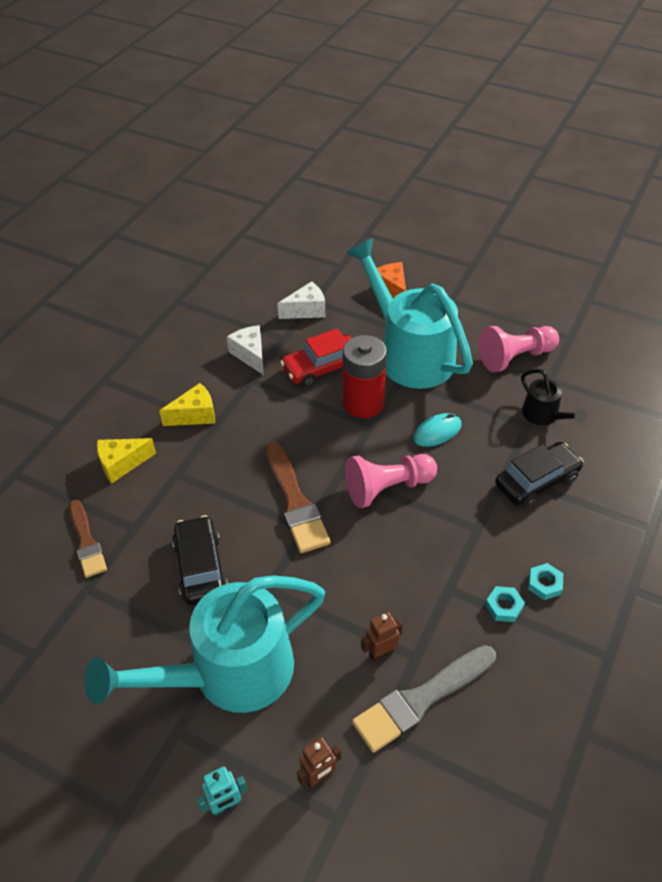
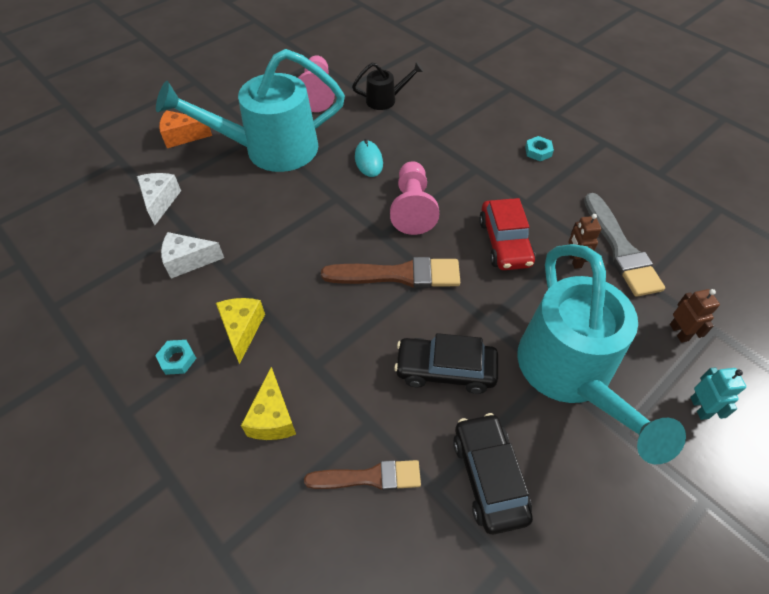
camera: 70 degrees left, 5 degrees up
red car [280,329,352,387] -> red car moved to [479,198,535,270]
red battery [343,335,387,418] -> none
turquoise nut [485,586,525,622] -> turquoise nut moved to [155,340,197,375]
black car [495,442,584,508] -> black car moved to [453,413,533,534]

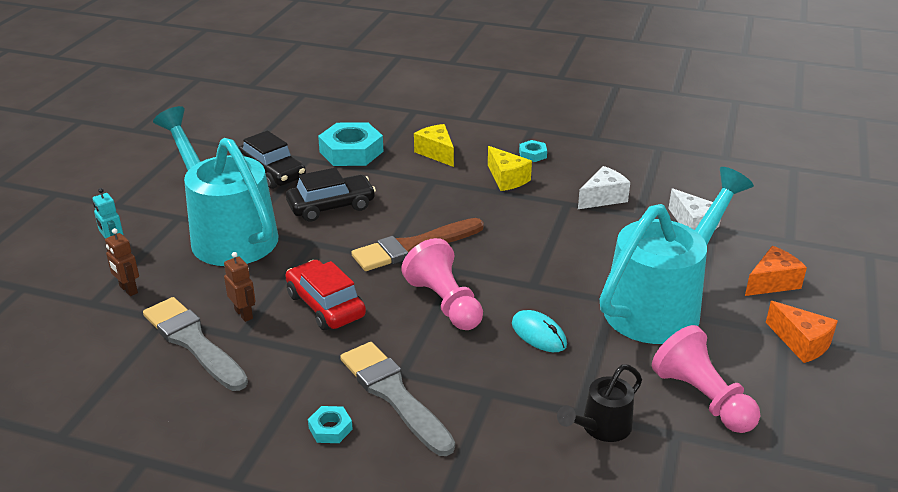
camera: 150 degrees right, 20 degrees down
brown brush [304,460,421,490] -> turquoise nut [318,122,384,166]
none -> grey brush [340,342,455,456]
none -> orange cheese [766,301,838,363]

